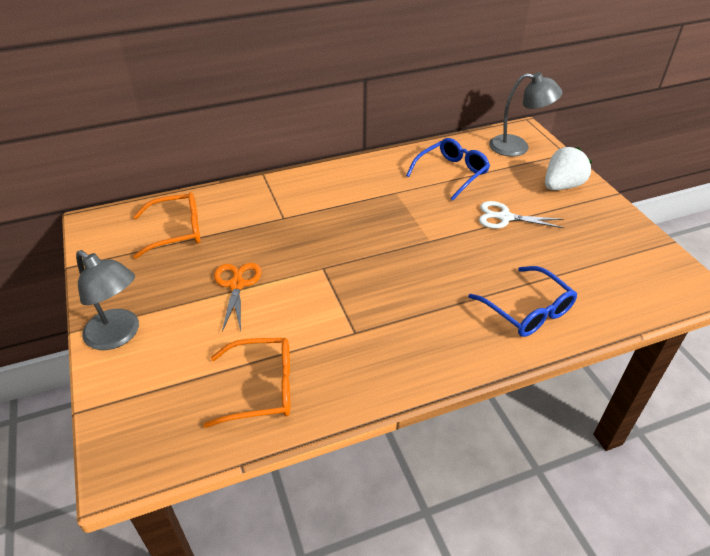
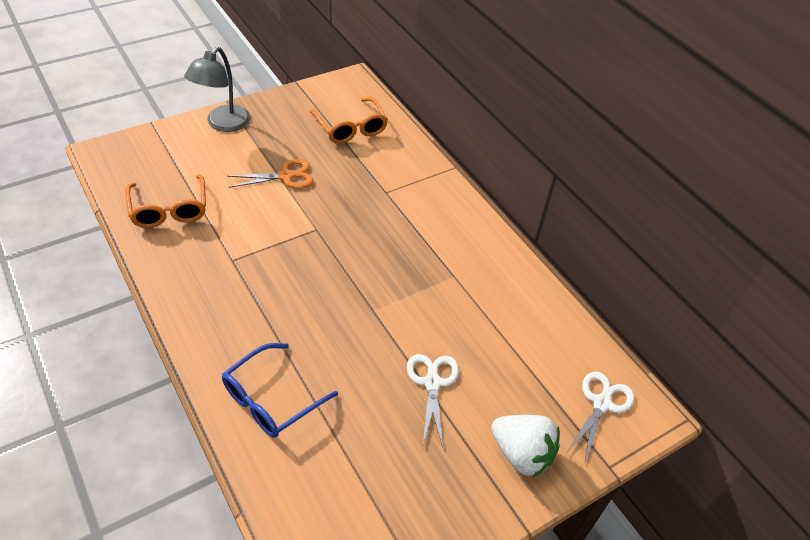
camera: 75 degrees right, 5 degrees up
blue glasses [406,138,490,201] -> none
grey lamp [489,72,563,157] -> white scissors [567,372,634,462]

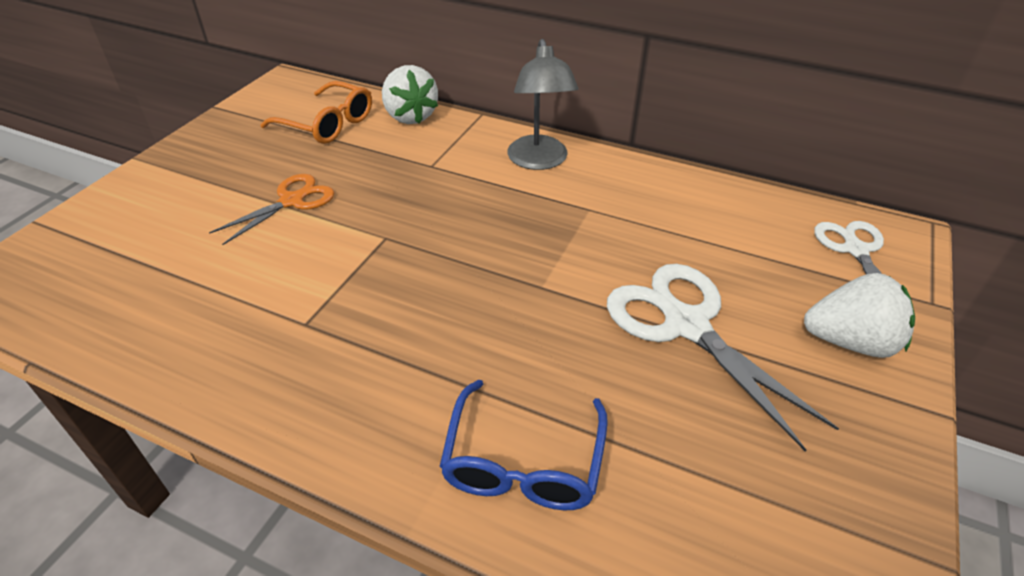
camera: 30 degrees left, 5 degrees down
orange glasses [125,174,206,228] -> none
grey lamp [184,47,251,132] -> grey lamp moved to [507,39,578,170]
white scissors [407,354,459,447] -> white scissors [607,264,839,452], size x1.61
none -> white strawberry [382,65,438,124]

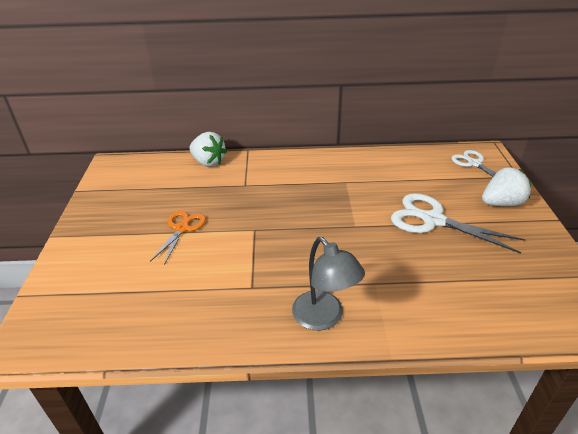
camera: 25 degrees left, 5 degrees down
orange glasses [260,81,372,144] -> none
blue glasses [440,380,608,510] -> none
grey lamp [507,39,578,170] -> grey lamp moved to [292,237,365,330]

